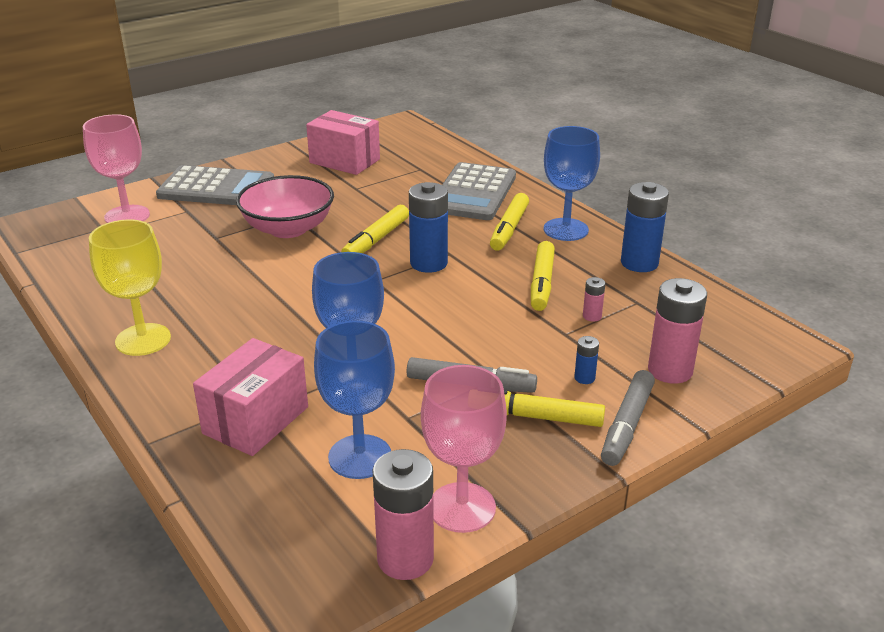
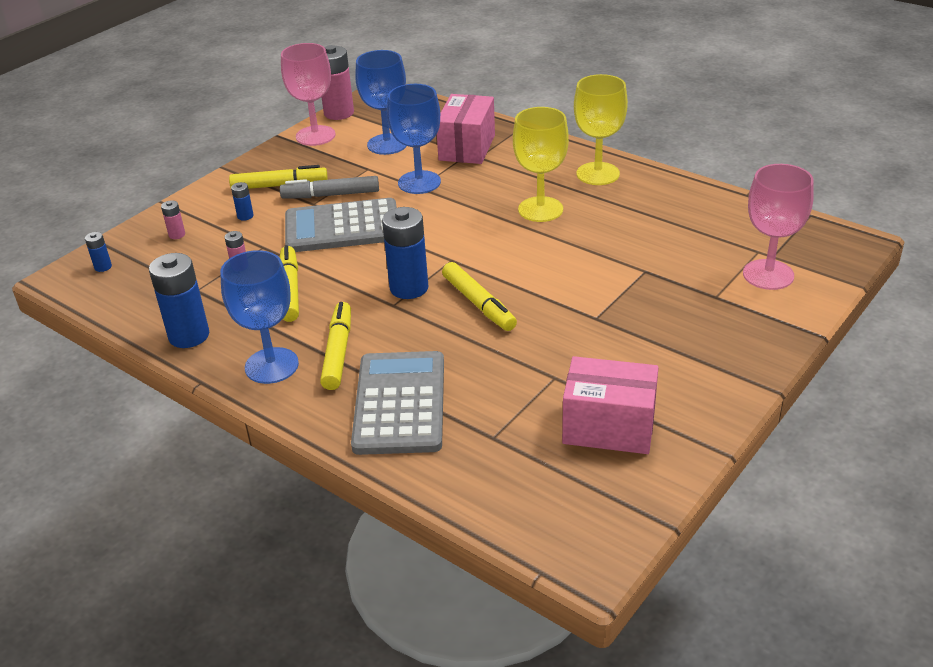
camera: 165 degrees right, 5 degrees up
grey calculator [156,165,274,205] -> grey calculator moved to [285,198,397,252]
pink bowl [236,175,334,238] -> none
yellow marker [341,205,409,253] -> yellow marker turned 135 degrees clockwise [442,262,517,331]
grey marker [601,370,655,466] -> none
pink battery [648,278,707,384] -> pink battery [161,200,185,239], size x0.46
none -> blue battery [85,232,112,272]
none -> yellow goblet [513,107,569,222]

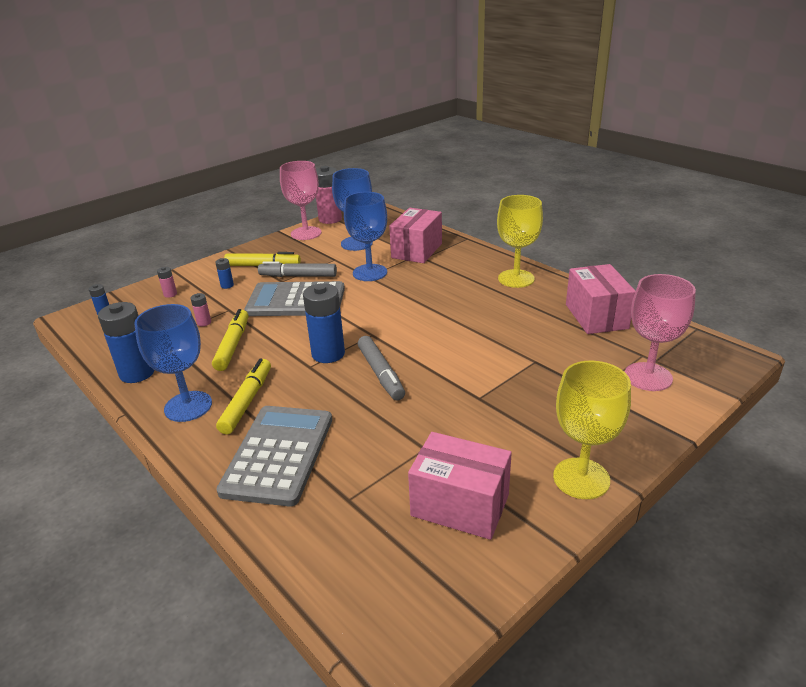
camera: 10 degrees right, 5 degrees down
yellow marker [442,262,517,331] -> grey marker [358,336,405,400]
yellow goblet [513,107,569,222] -> yellow goblet moved to [553,361,631,499]
none -> pink box [566,264,635,334]

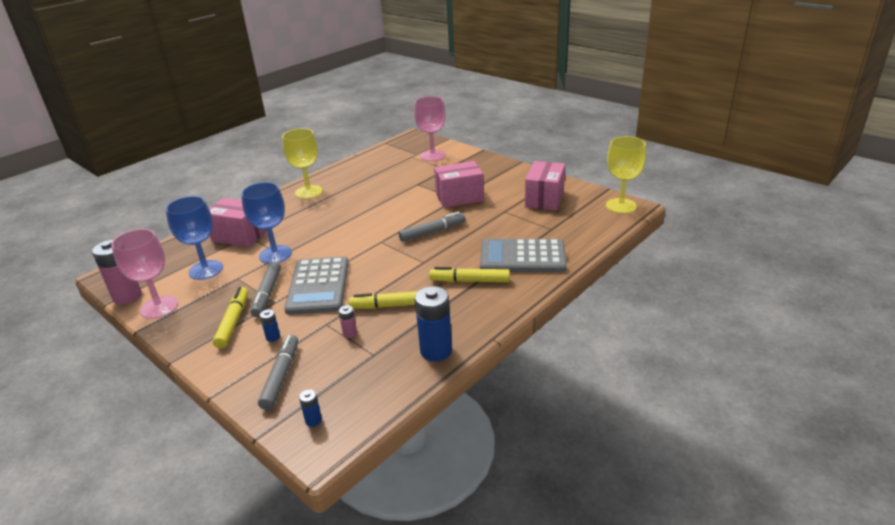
camera: 95 degrees left, 0 degrees up
blue goblet [134,304,212,422] -> none
pink battery [157,267,177,298] -> grey marker [258,335,298,410]
blue battery [303,283,345,363] -> none
yellow goblet [553,361,631,499] -> yellow goblet moved to [606,136,646,214]
pink box [566,264,635,334] -> pink box moved to [434,161,484,208]

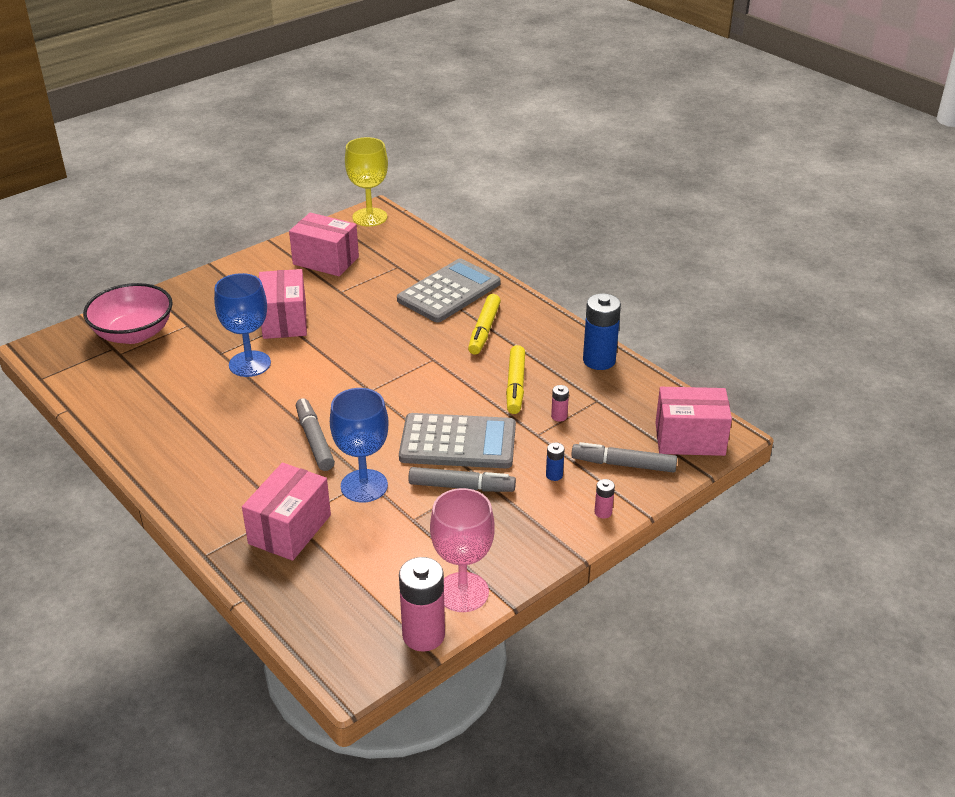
camera: 85 degrees left, 5 degrees up
blue goblet [166,196,223,280] -> blue goblet moved to [214,273,271,377]
yellow marker [213,287,248,349] -> none
yellow goblet [282,128,323,199] -> none
blue battery [299,389,322,427] -> pink box [655,387,732,456]
grey marker [398,212,466,242] -> grey marker moved to [296,398,335,471]
pink goblet [414,96,446,162] -> pink bowl [83,283,173,344]
grey calculator [480,239,567,272] -> grey calculator turned 150 degrees counterclockwise [397,259,501,322]
none -> pink battery [594,479,615,519]

